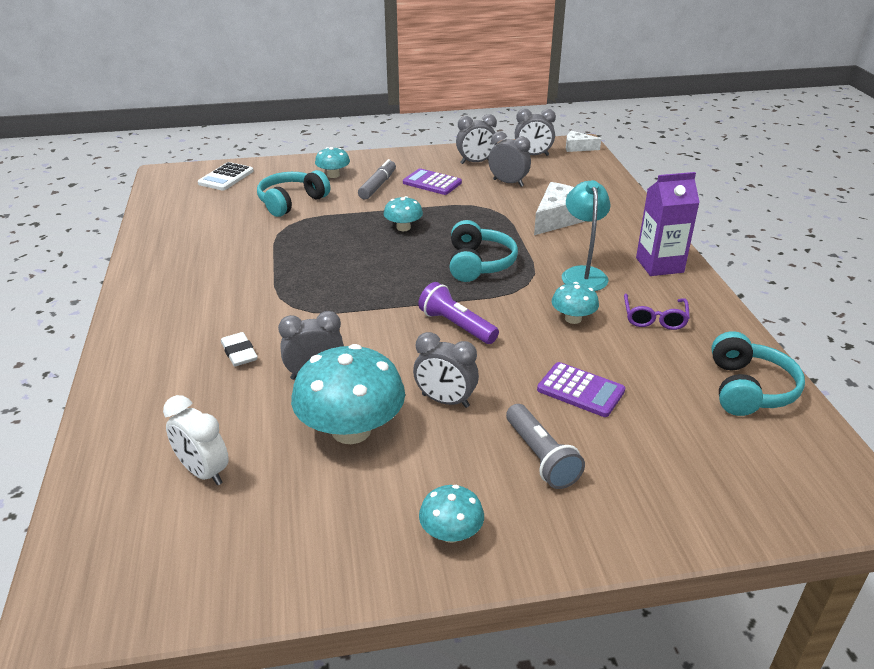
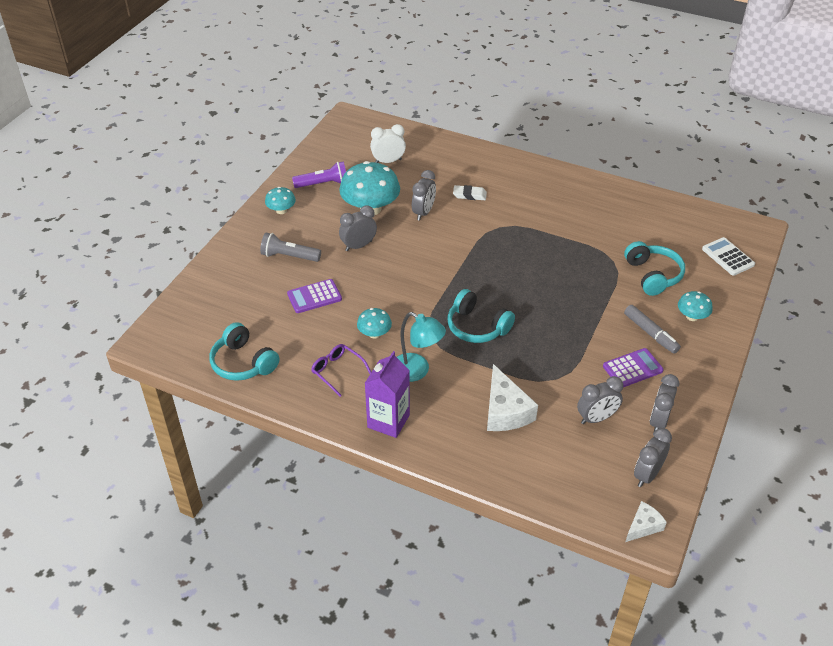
camera: 125 degrees right, 10 degrees up
turquoise mushroom [384,196,423,231] -> none
purple flashlight [418,282,499,344] -> purple flashlight moved to [292,161,346,188]

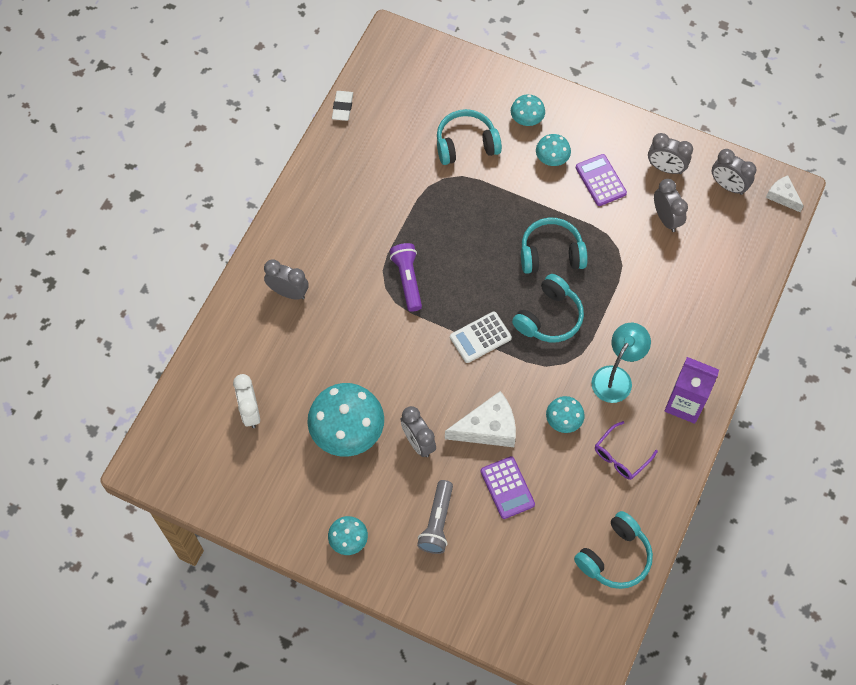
camera: 90 degrees left, 20 degrees up
purple flashlight [292,161,346,188] -> purple flashlight moved to [390,243,422,312]
grey clock [412,170,436,221] -> grey clock moved to [264,259,309,300]
white eraser [453,185,487,200] -> white eraser moved to [332,91,353,121]
white cheese [487,364,538,431] -> white cheese moved to [445,391,516,447]
grey marker [624,305,681,354] -> turquoise mushroom [536,134,571,166]
white calculator [702,237,755,276] -> white calculator moved to [450,312,512,363]
none -> turquoise headphones [521,218,588,274]

